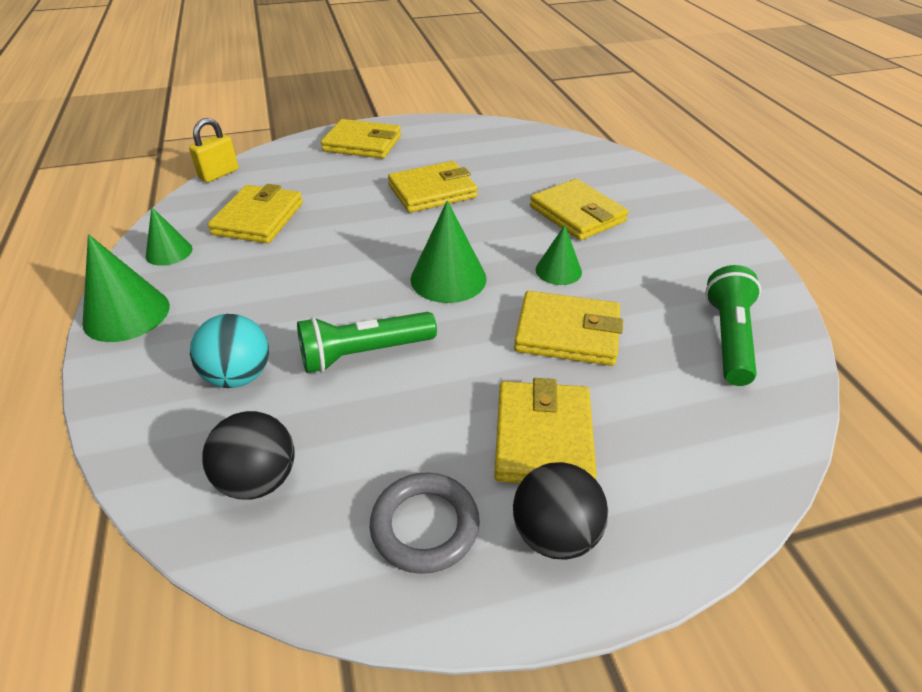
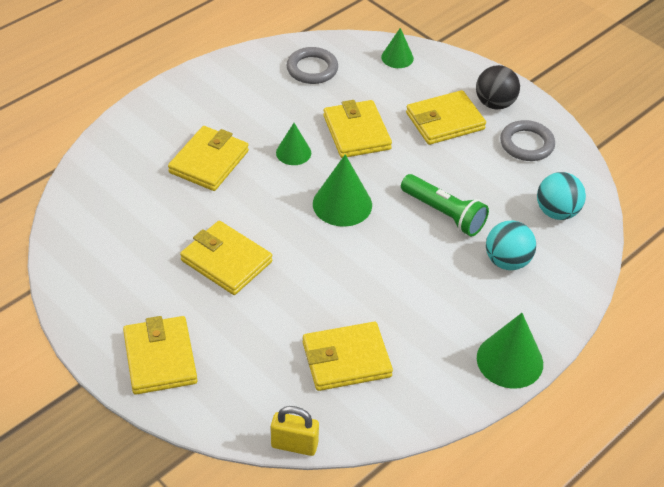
camera: 120 degrees left, 5 degrees up
green cone [146,207,192,266] -> green cone moved to [381,28,414,68]
black ball [202,411,295,500] -> turquoise ball [537,172,586,220]
green flashlight [705,265,761,386] -> grey ring [287,47,338,84]

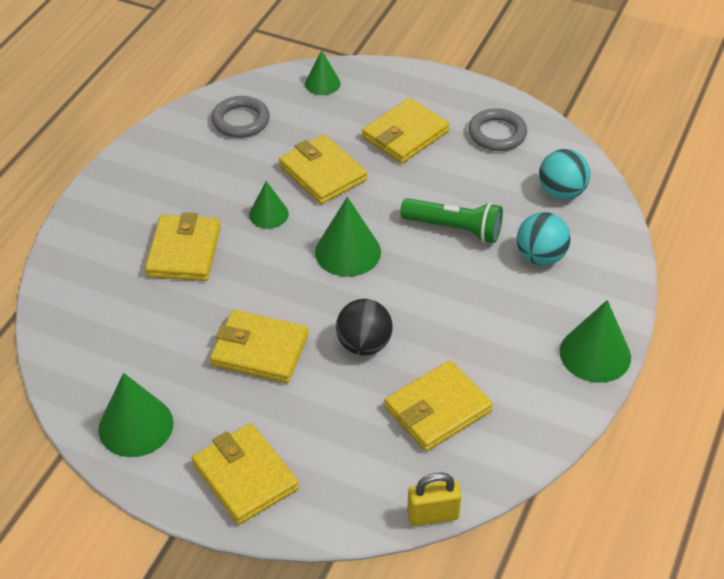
camera: 20 degrees left, 0 degrees up
black ball [476,65,520,110] -> black ball moved to [336,299,393,356]
none -> green cone [98,373,174,457]

